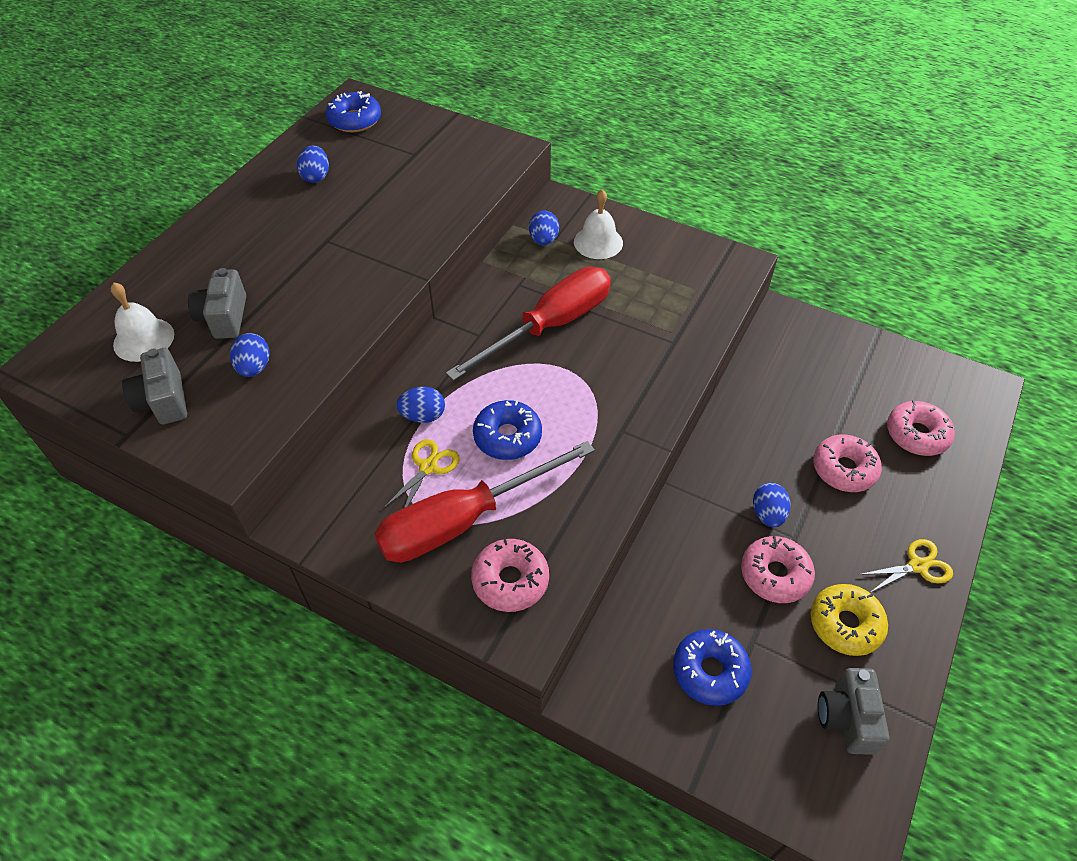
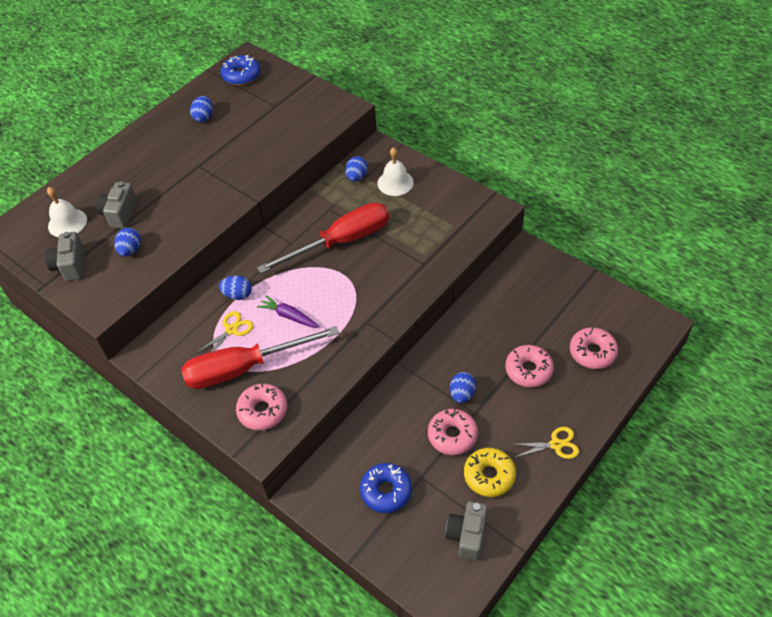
camera: 15 degrees right, 0 degrees up
blue donut [473,400,542,460] -> purple carrot [257,295,319,328]

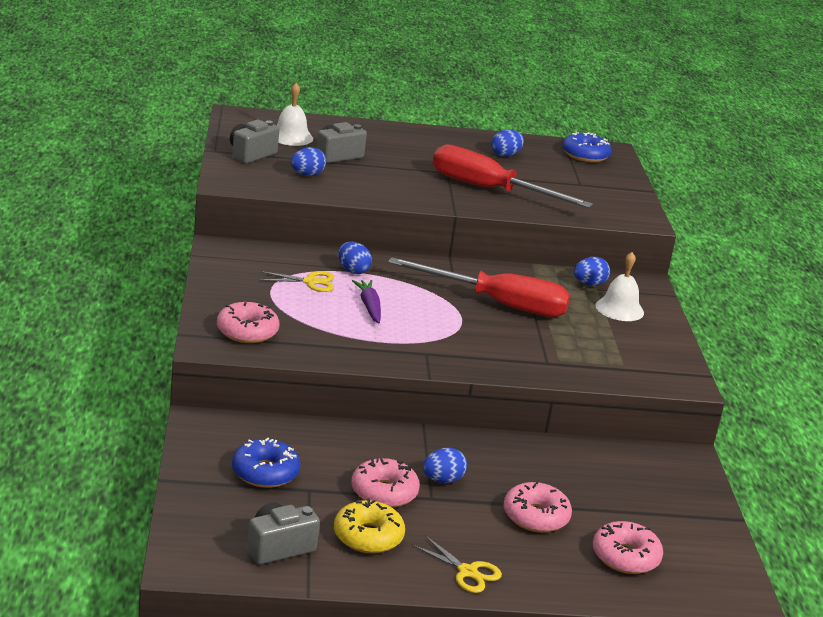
camera: 40 degrees right, 25 degrees down
red screwdriver [181,326,339,389] -> red screwdriver moved to [432,144,593,208]

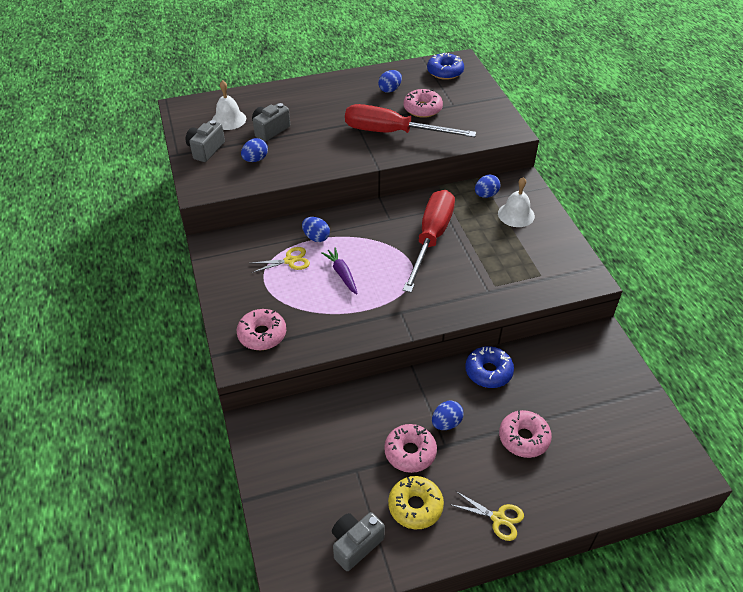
camera: 10 degrees left, 20 degrees up
blue donut [232,437,300,488] -> blue donut moved to [465,346,514,388]
red screwdriver [388,257,570,317] -> red screwdriver turned 75 degrees counterclockwise [403,190,455,293]
pink donut [593,521,663,574] -> pink donut moved to [404,89,443,118]

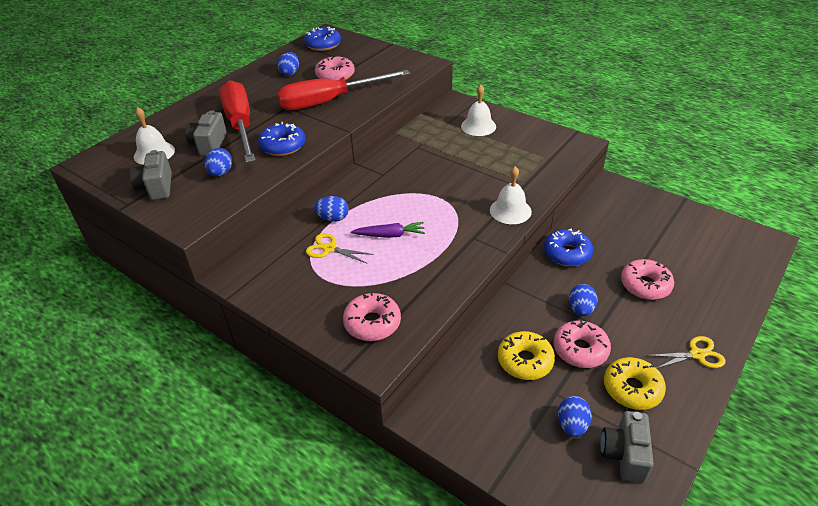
camera: 35 degrees left, 5 degrees down
yellow scissors [251,247,310,273] -> yellow scissors turned 105 degrees counterclockwise [306,233,374,263]
purple carrot [321,247,358,294] -> purple carrot turned 150 degrees clockwise [351,222,425,238]
red screwdriver [403,190,455,293] -> red screwdriver moved to [220,80,256,163]
blue egg [475,175,501,198] -> blue egg moved to [558,396,592,437]
none -> blue donut [258,122,305,156]
none -> white bell [490,166,532,224]
none -> yellow donut [498,331,555,380]

